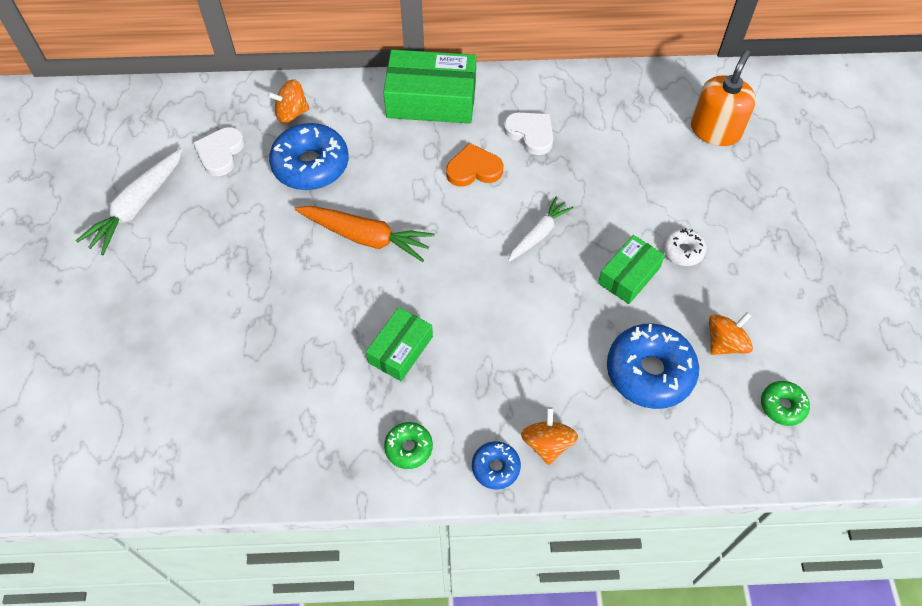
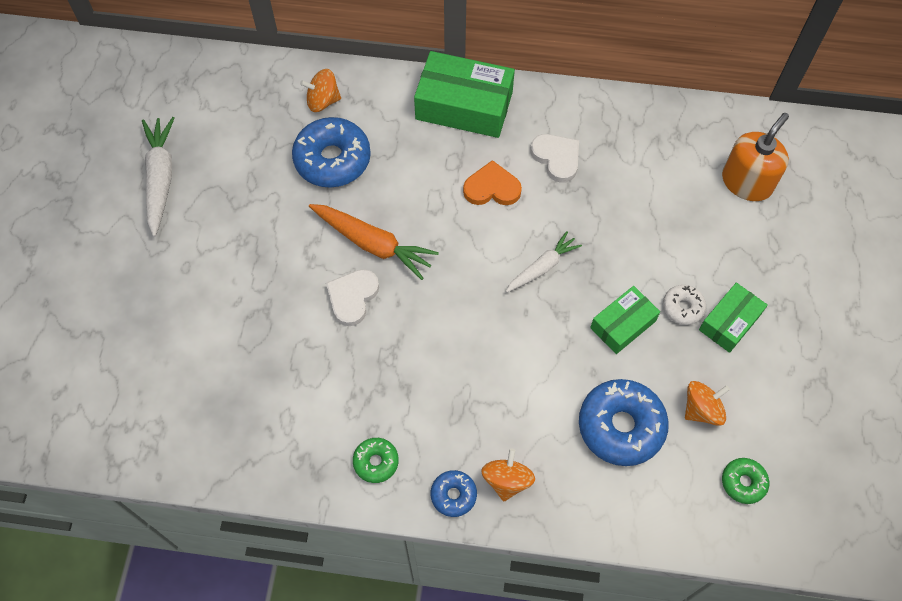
camera: 10 degrees right, 5 degrees up
white carrot [76,148,183,255] -> white carrot turned 135 degrees clockwise [142,117,175,237]
white heart [193,127,245,176] -> white heart moved to [326,269,379,326]
green box [366,307,433,381] -> green box moved to [699,283,768,353]

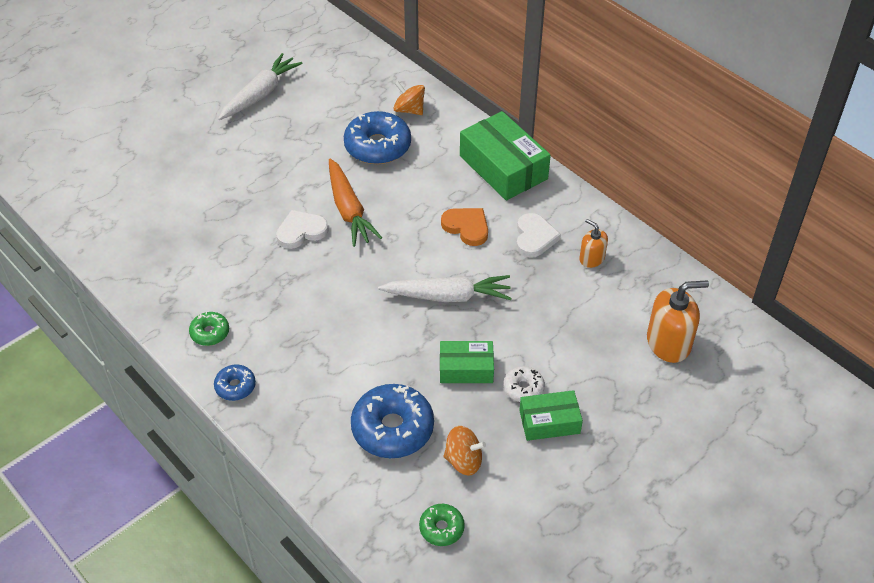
camera: 40 degrees right, 15 degrees down
orange spinning top [481,449,535,501] -> none
white carrot [506,231,582,292] -> white carrot [378,275,512,302], size x1.55
none -> orange soap dispenser [579,219,608,268]

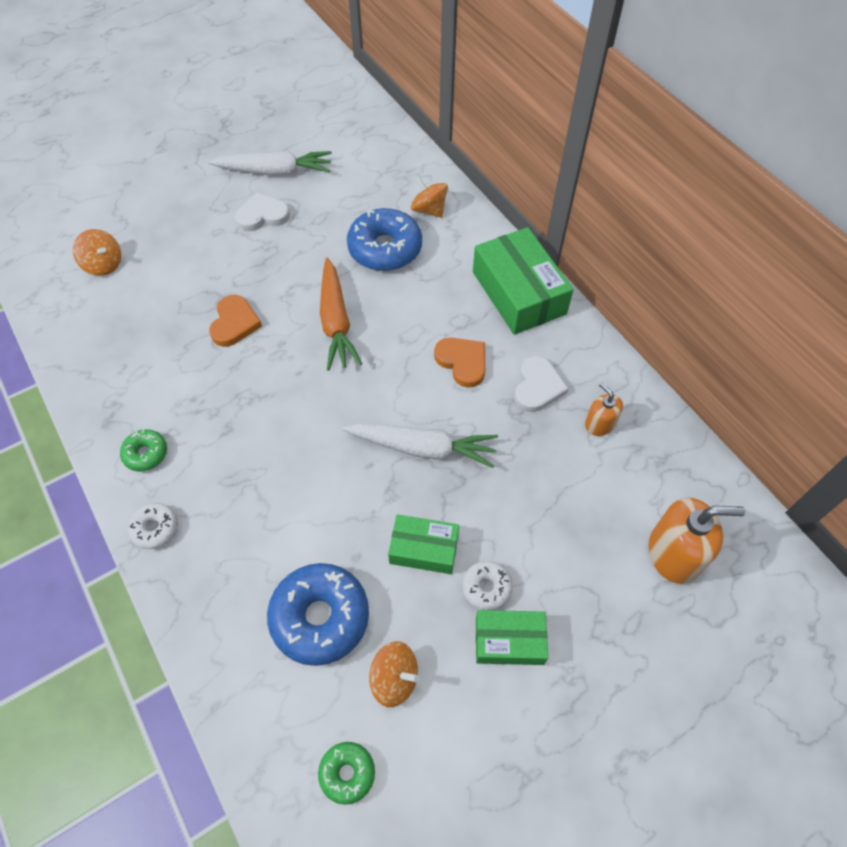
camera: 10 degrees right, 10 degrees up
blue donut [214,365,256,401] -> white donut [128,503,178,549]
white carrot [218,53,303,120] -> white carrot turned 45 degrees clockwise [208,151,332,176]
white heart [276,210,329,249] -> white heart moved to [235,192,290,231]
none -> orange spinning top [73,229,121,276]
none -> orange heart [209,295,262,347]

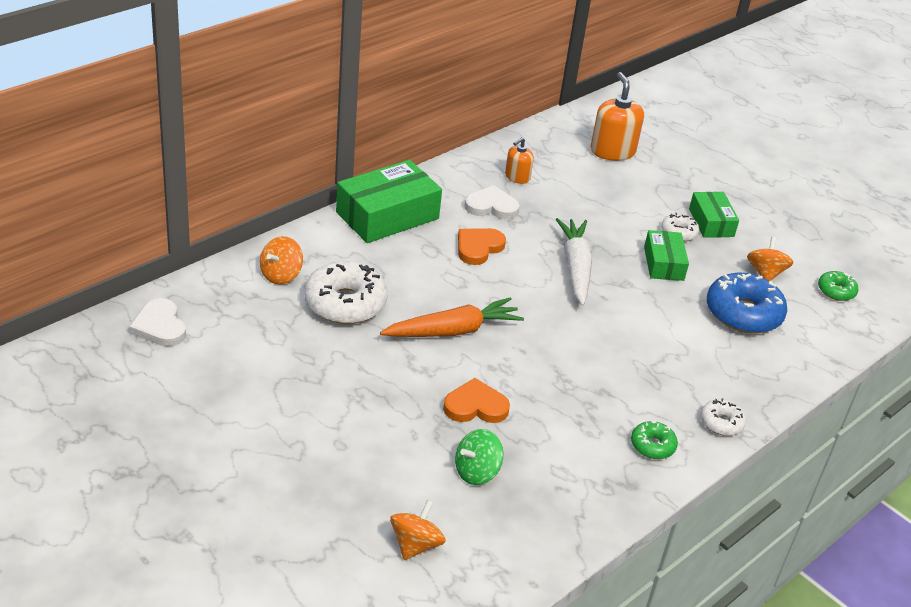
camera: 105 degrees left, 20 degrees down
white carrot [208,151,332,176] -> none
white heart [235,192,290,231] -> white heart moved to [129,298,186,346]
blue donut [347,208,422,271] -> white donut [304,261,388,324]
none -> green spinning top [455,429,503,485]

